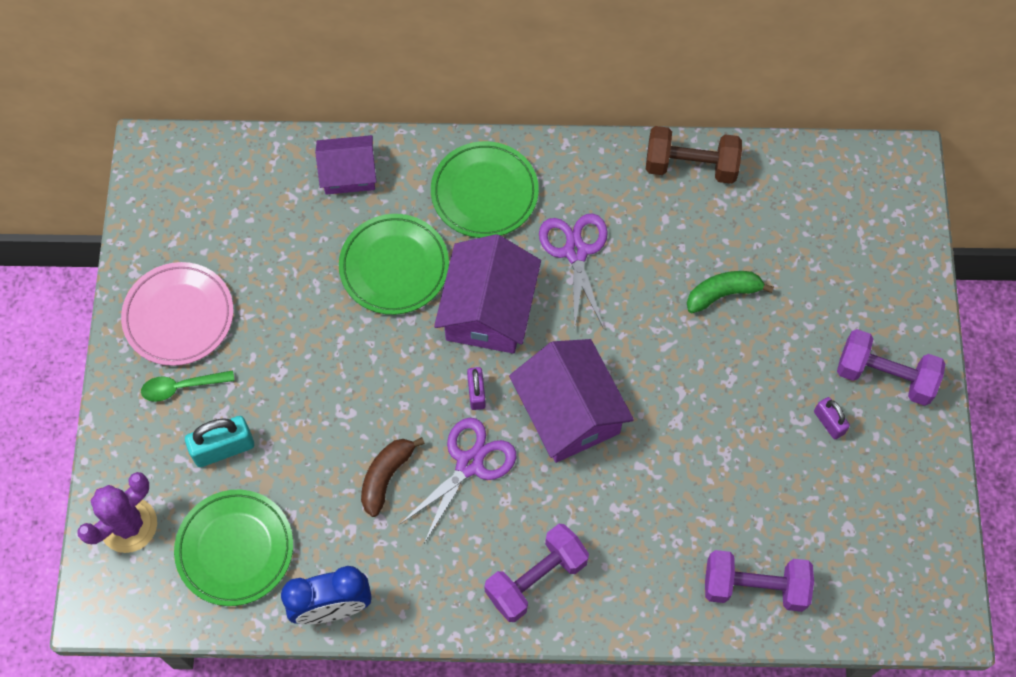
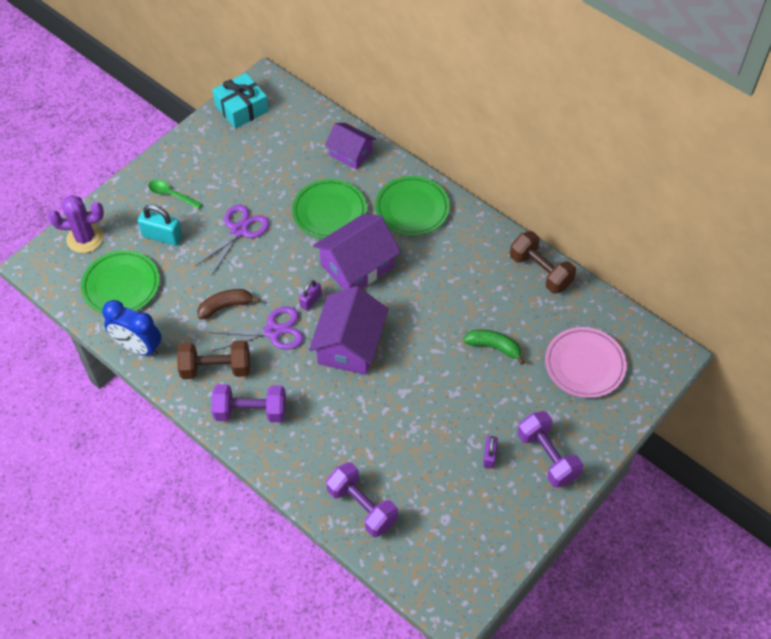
camera: 40 degrees right, 10 degrees down
pink plate [121,262,233,366] -> pink plate moved to [545,327,627,398]
purple scissors [539,214,608,332] -> purple scissors moved to [195,204,269,276]
none -> brown dumbbell [177,340,250,379]
none -> turquoise gift [212,73,268,129]

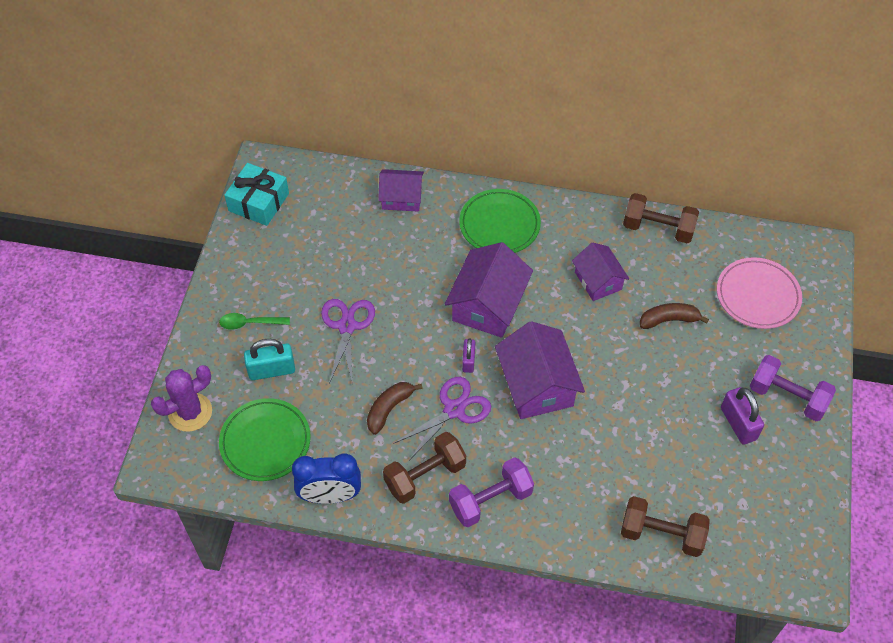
camera: 30 degrees left, 0 degrees up
green plate [292,179,367,239] -> none
purple dumbbell [326,462,398,537] -> brown dumbbell [621,496,710,557]
green banana [463,330,525,365] -> brown banana [640,303,709,329]
purple padlock [483,436,498,469] -> purple padlock [721,387,764,445], size x1.63
none -> purple house [572,242,629,301]

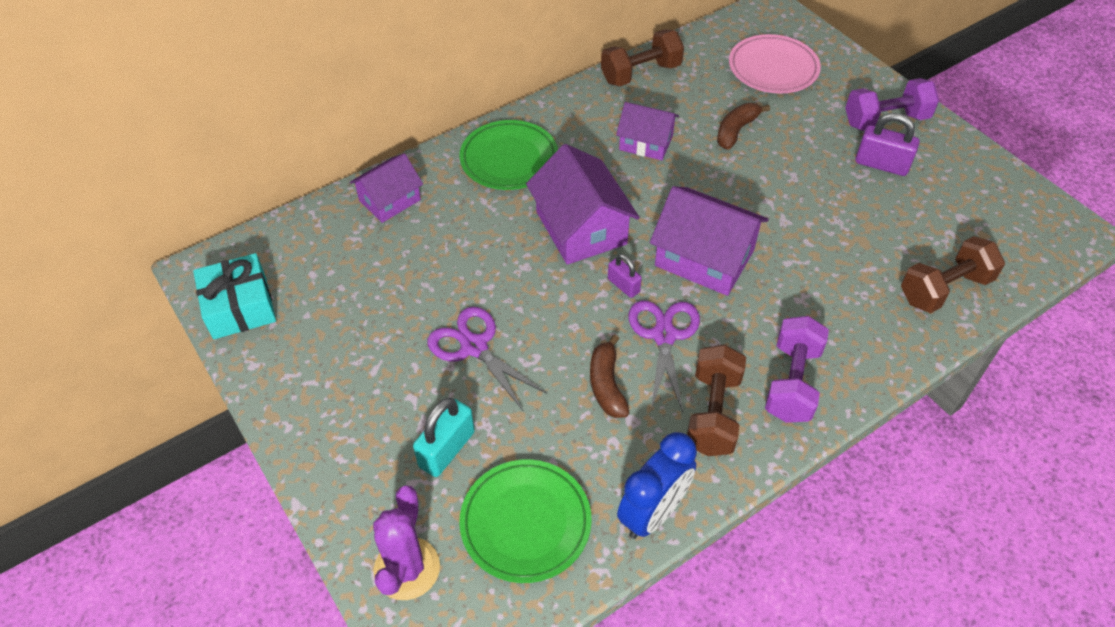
camera: 45 degrees left, 5 degrees down
green spoon [219,313,290,330] -> none

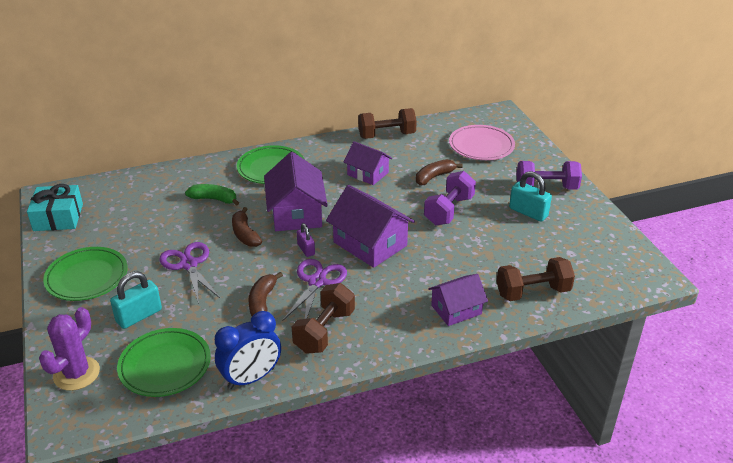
camera: 15 degrees right, 15 degrees down
purple house [350,153,423,223] -> purple house moved to [428,274,488,326]
purple dumbbell [765,316,829,423] -> purple dumbbell moved to [424,171,476,225]
purple padlock [855,113,919,176] -> turquoise padlock [509,171,552,222]
none -> green plate [43,247,128,301]
none -> green banana [185,184,239,206]
none -> brown banana [232,207,262,247]

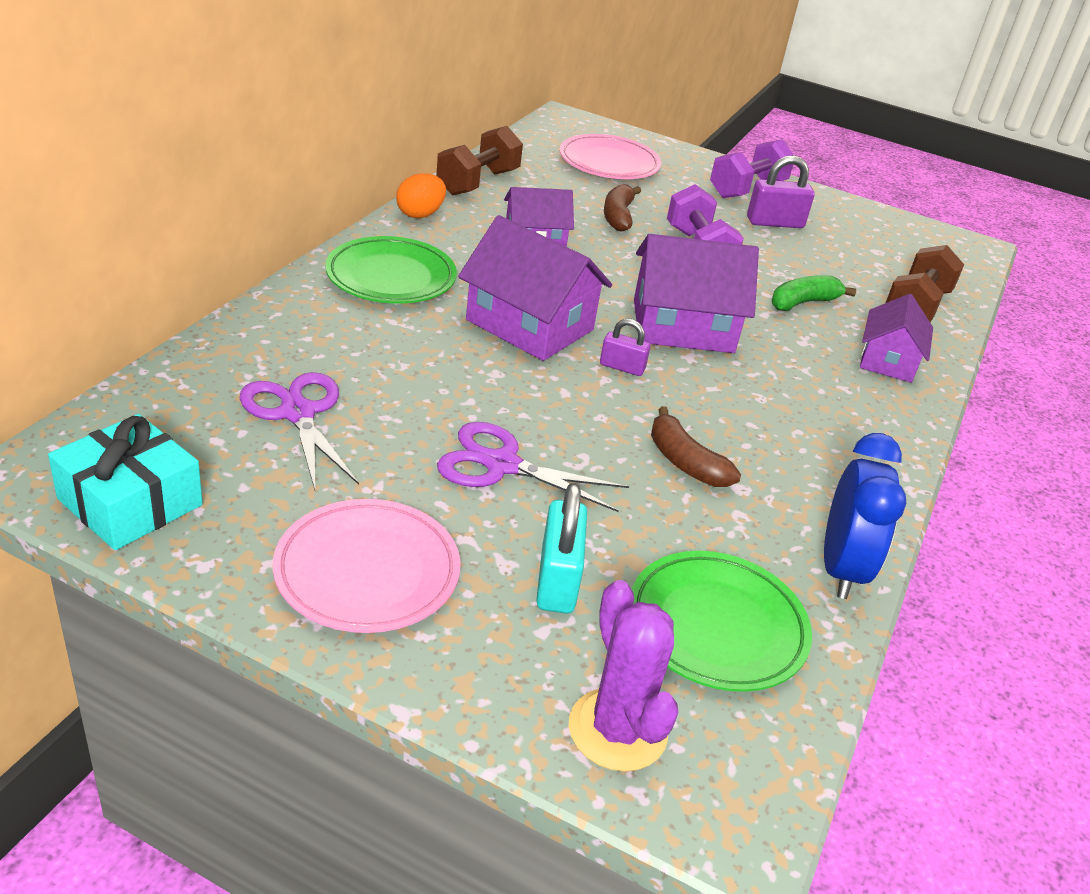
camera: 50 degrees left, 0 degrees up
green plate [43,247,128,301] -> pink plate [273,499,461,633]
green banana [185,184,239,206] -> green banana moved to [772,275,856,311]
brown banana [232,207,262,247] -> none
purple scissors [282,259,347,321] -> purple scissors moved to [240,372,359,490]
brown dumbbell [292,283,355,354] -> none
turquoise padlock [509,171,552,222] -> purple padlock [747,155,815,228]
none -> orange egg [396,173,446,218]

